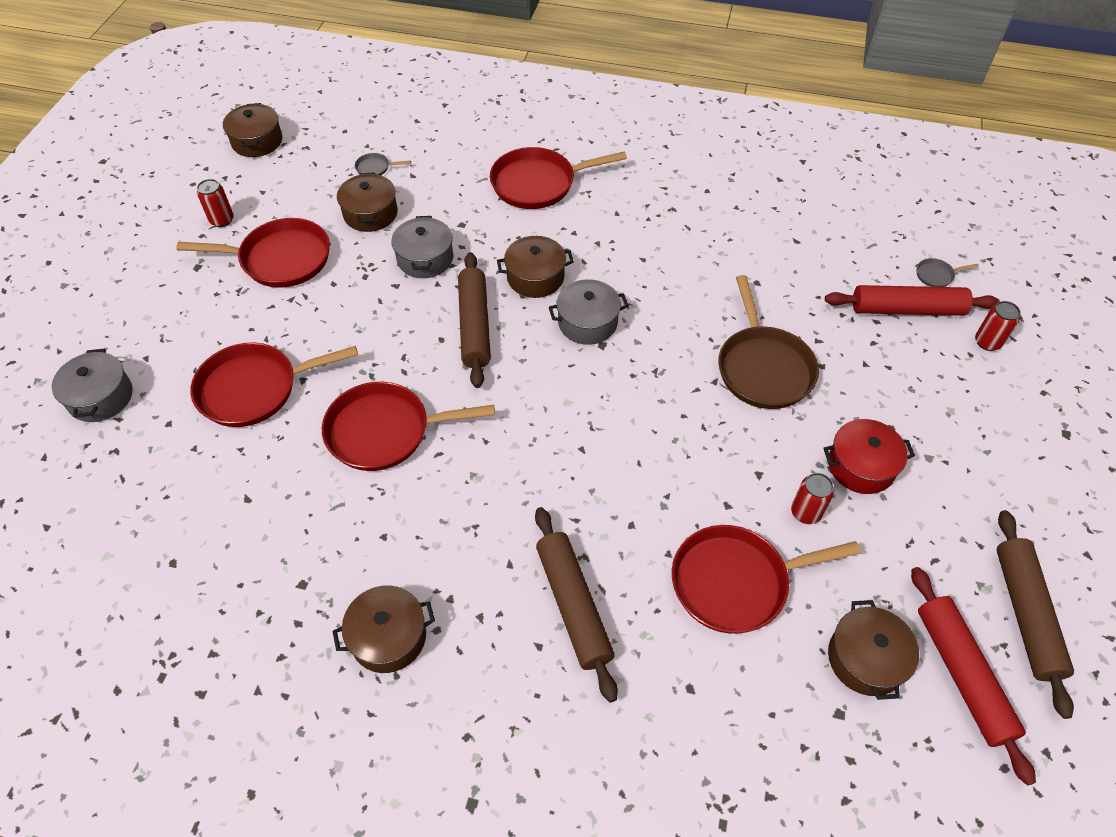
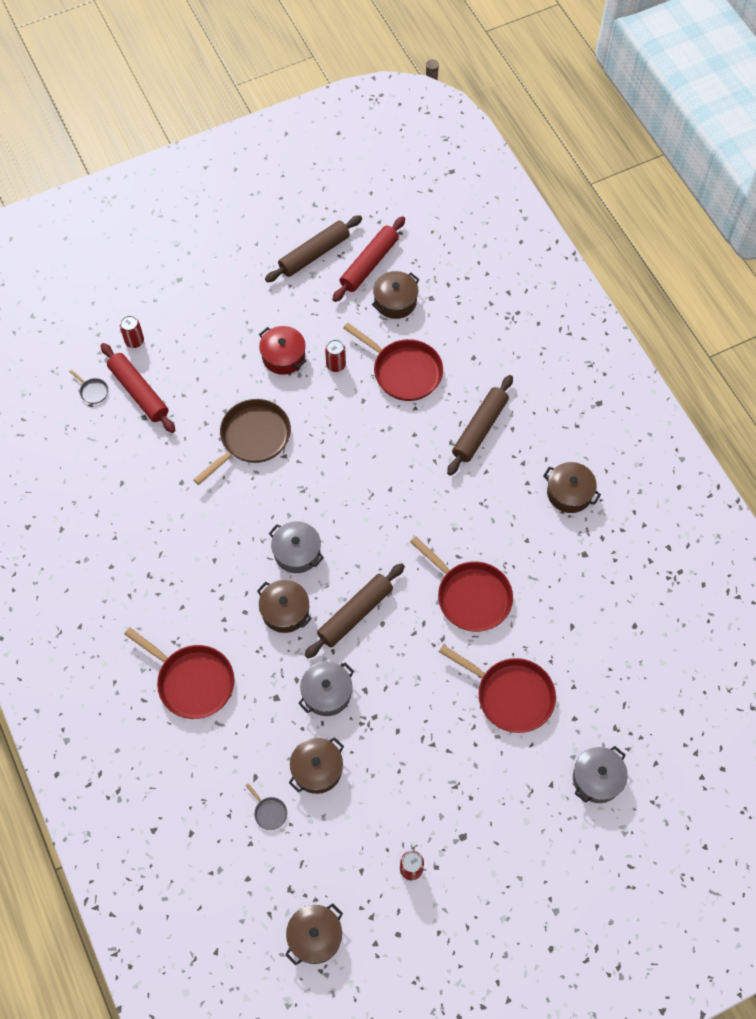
camera: 130 degrees left, 10 degrees up
red pan [176,218,330,288] -> none

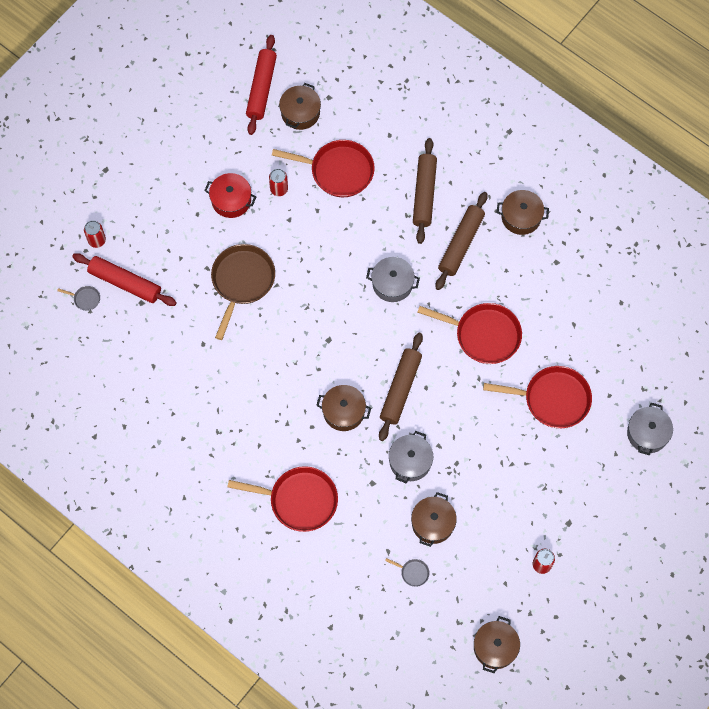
camera: 25 degrees left, 5 degrees up
brown rolling pin [265,215,362,282] -> brown rolling pin moved to [436,192,488,290]
grey pot [269,521,324,573] -> grey pot moved to [366,257,420,302]

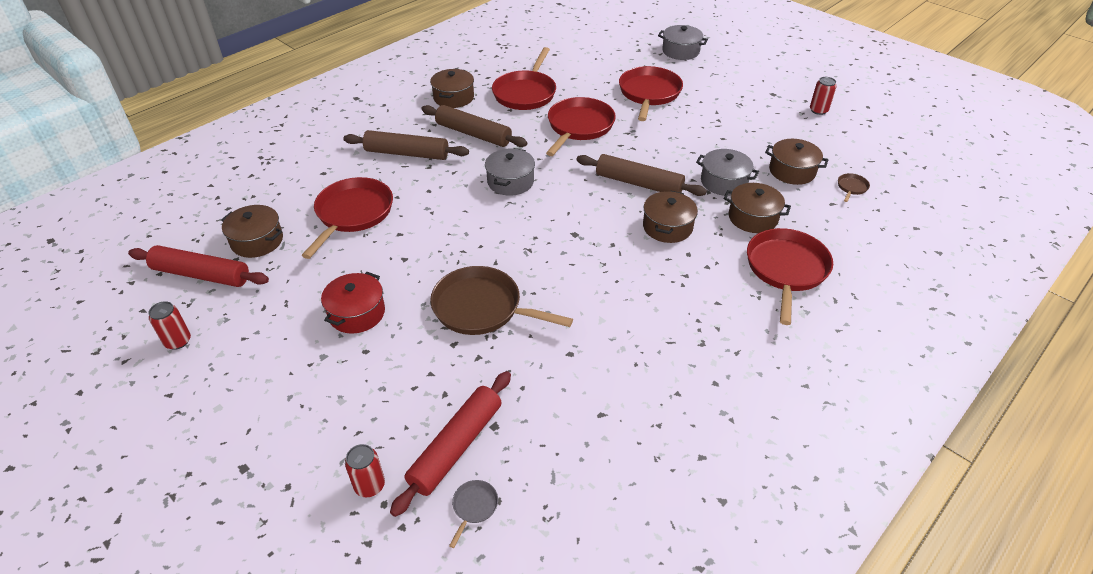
camera: 85 degrees left, 25 degrees down
red can [269,169,288,196] -> red can moved to [149,301,191,350]
grey pan [385,558,430,587] -> brown pan [838,173,870,202]
brown pot [474,616,520,673] -> brown pot moved to [724,183,791,233]
none -> red pan [492,47,556,110]

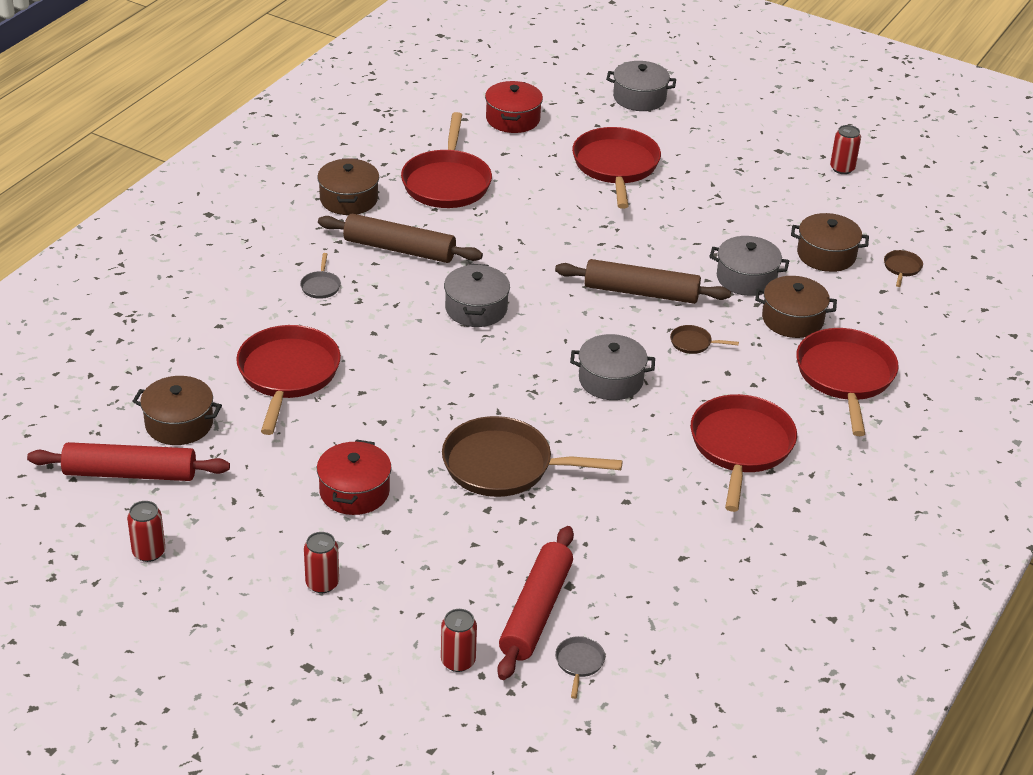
camera: 15 degrees left, 5 degrees down
brown rolling pin [343,130,469,160] -> grey pan [300,253,341,299]
red pan [546,97,616,156] -> red pan moved to [691,394,797,512]
brown pot [643,191,698,243] -> brown pan [670,325,739,354]
none -> red can [304,532,339,593]
none -> red pot [485,81,543,133]
none -> grey pot [570,334,655,400]

